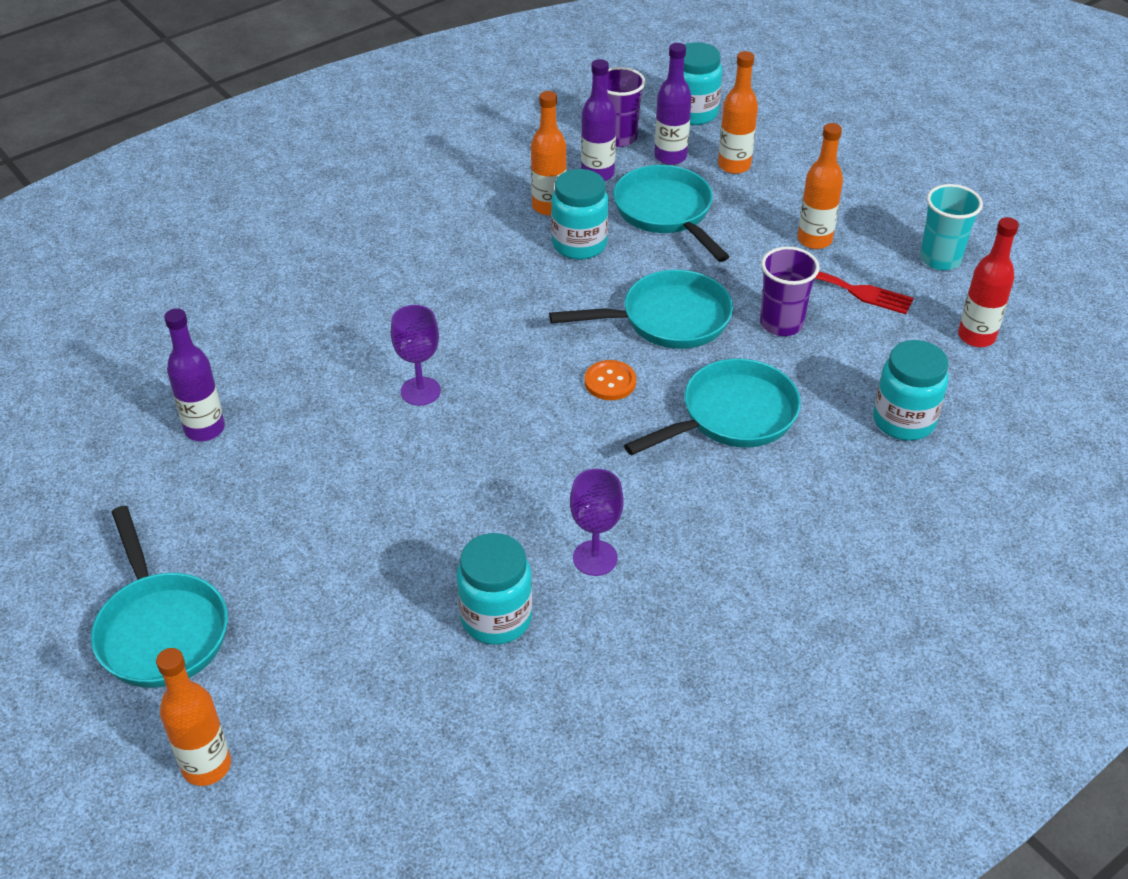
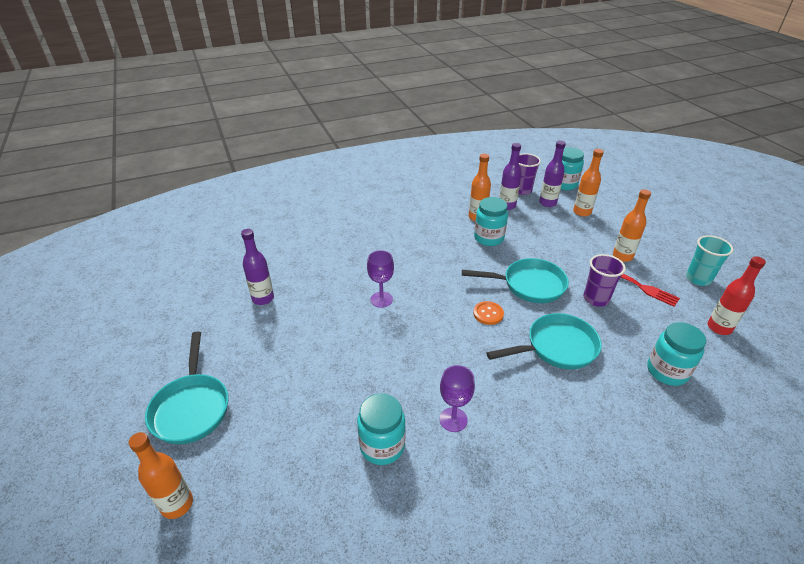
camera: 15 degrees right, 5 degrees down
turquoise pan [613,165,730,262] -> none

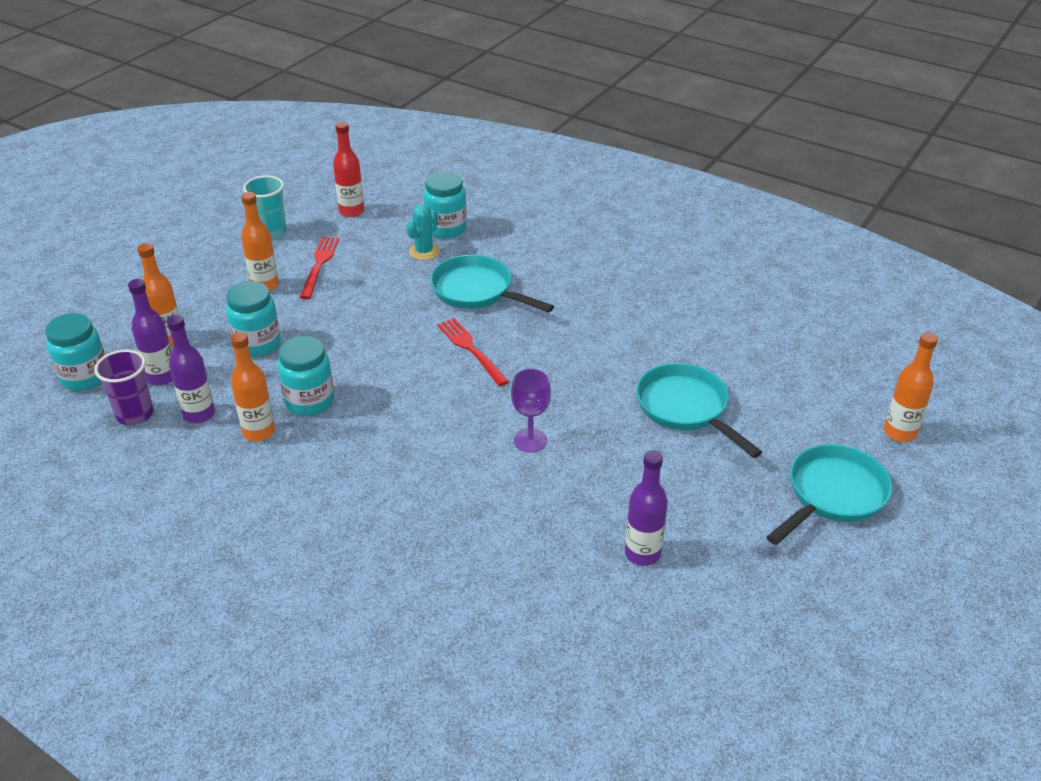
camera: 125 degrees left, 0 degrees up
turquoise jar [357,393,406,465] -> turquoise jar moved to [226,281,281,357]
purple goblet [440,365,475,432] -> none
turquoise pan [462,258,569,303] -> turquoise pan moved to [636,363,762,458]
orange button [473,301,504,325] -> red fork [437,318,509,386]
purple cup [584,254,626,307] -> none
none -> turquoise cactus [406,204,440,260]

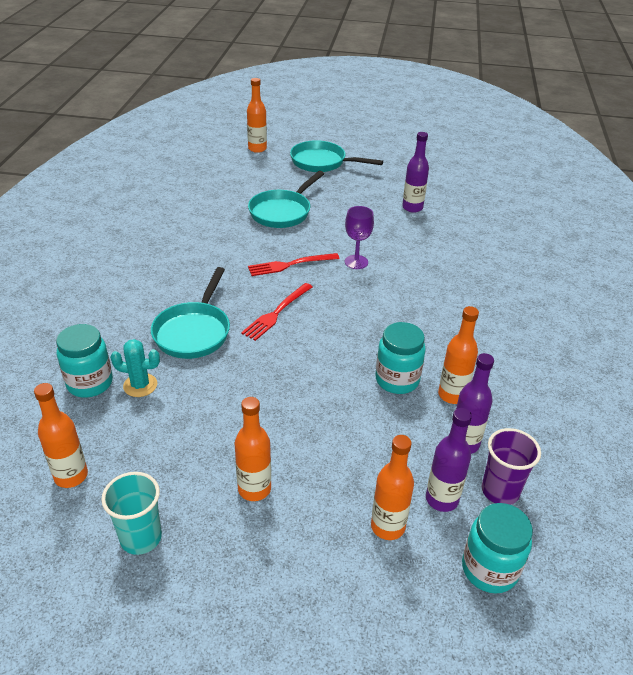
camera: 115 degrees left, 0 degrees up
turquoise jar [226,281,281,357] -> none
red fork [300,236,339,299] -> red fork moved to [248,253,340,276]
red bottle [333,122,364,217] -> orange bottle [34,383,88,488]

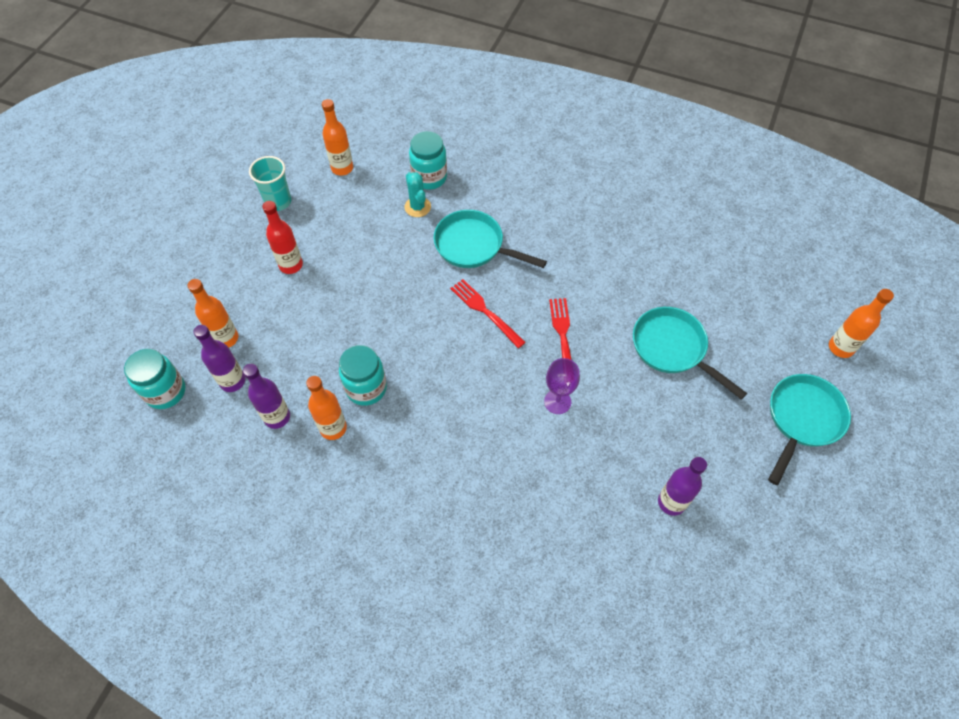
camera: 105 degrees right, 20 degrees up
turquoise cactus [110,339,160,397] -> turquoise cactus turned 45 degrees counterclockwise [404,172,431,217]
orange bottle [235,397,271,501] -> red bottle [262,201,303,274]
purple cup [482,428,541,505] -> none

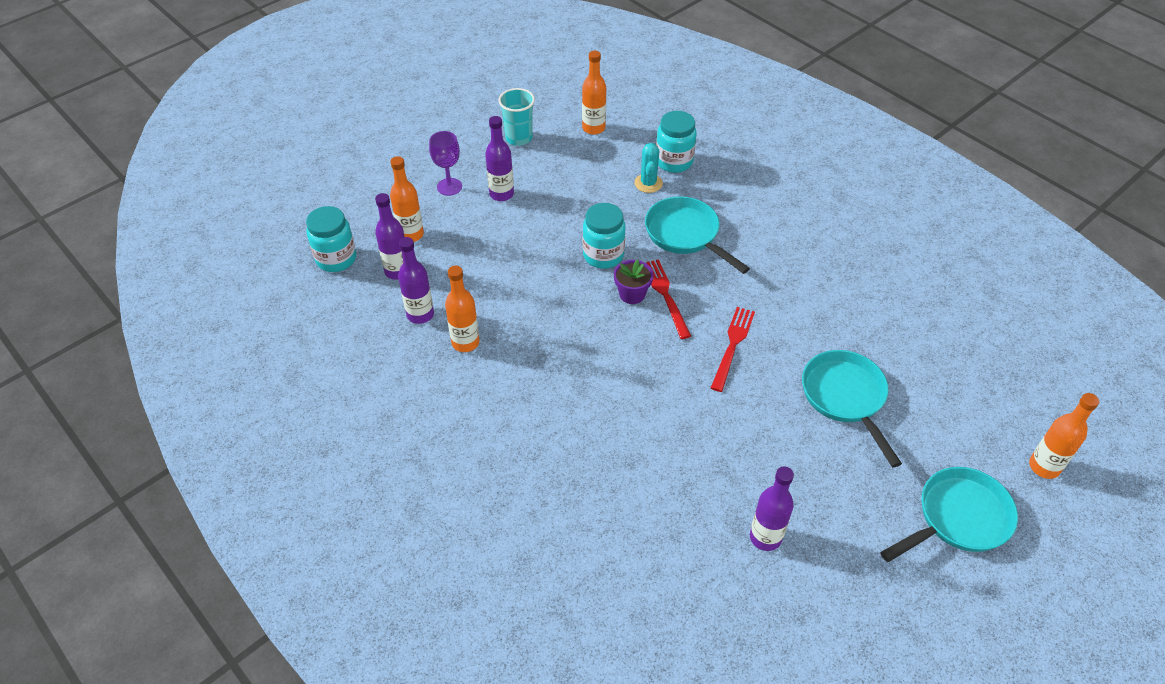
camera: 25 degrees right, 10 degrees down
red bottle [262,201,303,274] -> purple bottle [485,116,514,201]
turquoise jar [339,345,387,406] -> turquoise jar moved to [583,203,625,269]
purple goblet [544,358,580,414] -> purple goblet moved to [429,131,462,196]
none -> purple flower pot [614,260,653,304]

